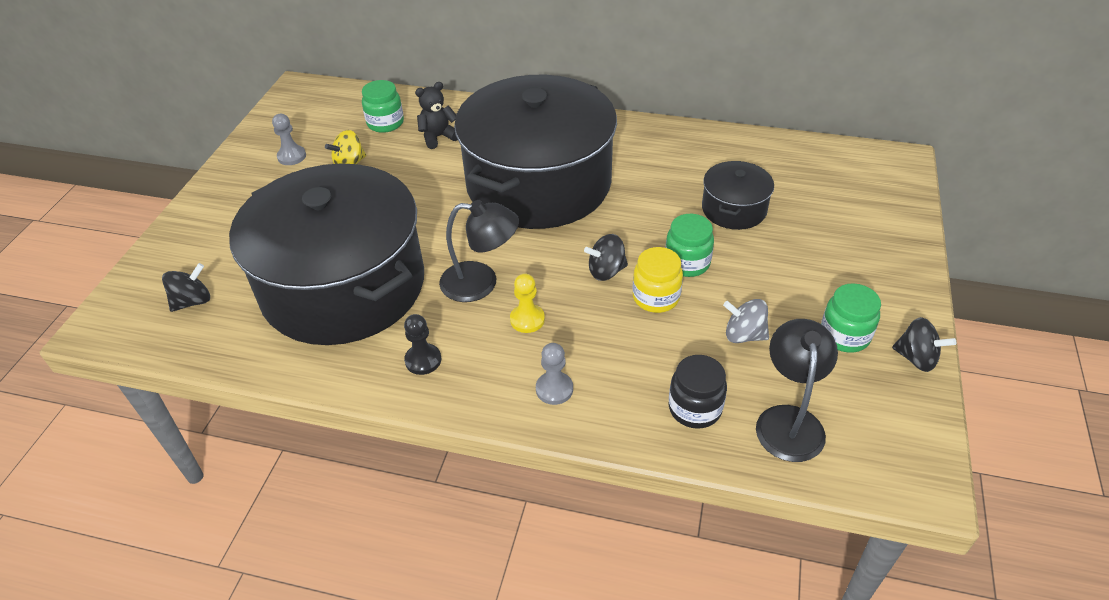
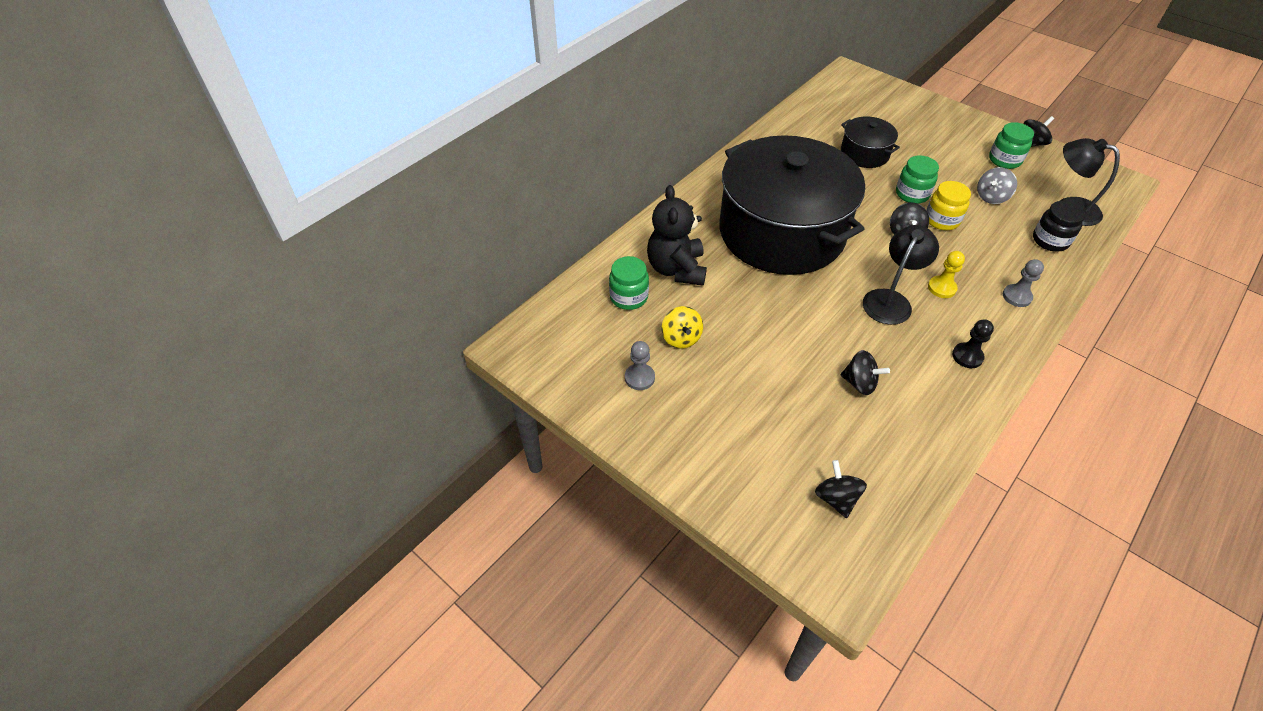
camera: 65 degrees left, 5 degrees up
black pot [229,163,424,345] -> black spinning top [840,350,890,395]
black teddy bear [415,82,458,149] -> black teddy bear [647,185,707,286], size x1.64

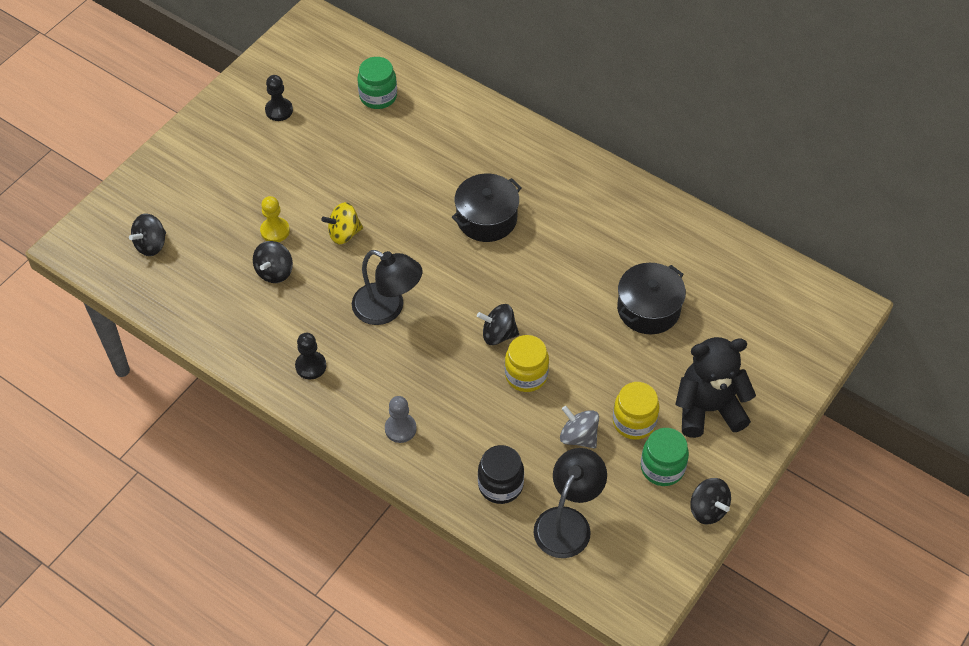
camera: 85 degrees right, 5 degrees up
grey pawn [625,341,655,390] -> black pawn [265,75,293,121]
black teddy bear [647,185,707,286] -> black teddy bear moved to [675,337,756,438]
yellow spinning top [662,306,703,349] -> yellow spinning top moved to [321,202,363,245]
black pot [719,135,865,275] -> black pot [452,174,522,242], size x0.43
black spinning top [815,460,867,518] -> black spinning top turned 150 degrees clockwise [129,214,166,256]
green jar [896,155,939,204] -> none
yellow pawn [928,251,965,298] -> yellow pawn moved to [260,196,290,242]
none -> yellow jar [613,382,660,440]

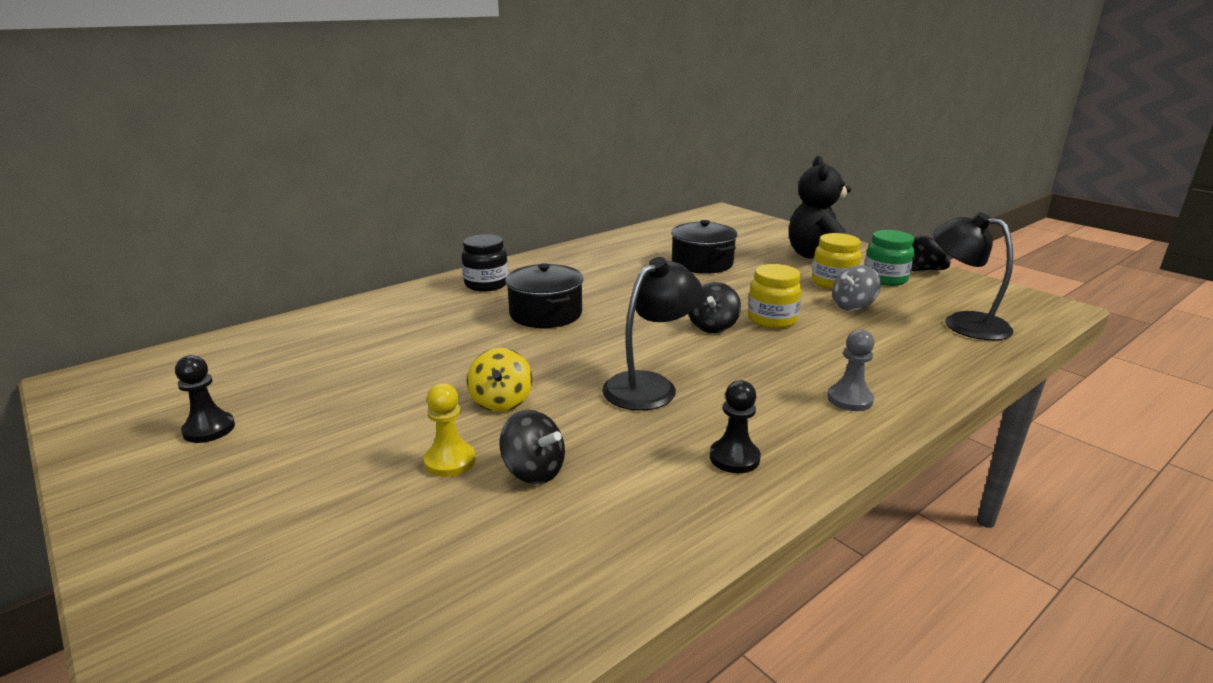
camera: 75 degrees left, 30 degrees down
black spinning top [129,214,166,256] -> none
green jar [357,57,397,109] -> none
black jar [478,445,524,504] -> black jar moved to [462,234,508,292]

